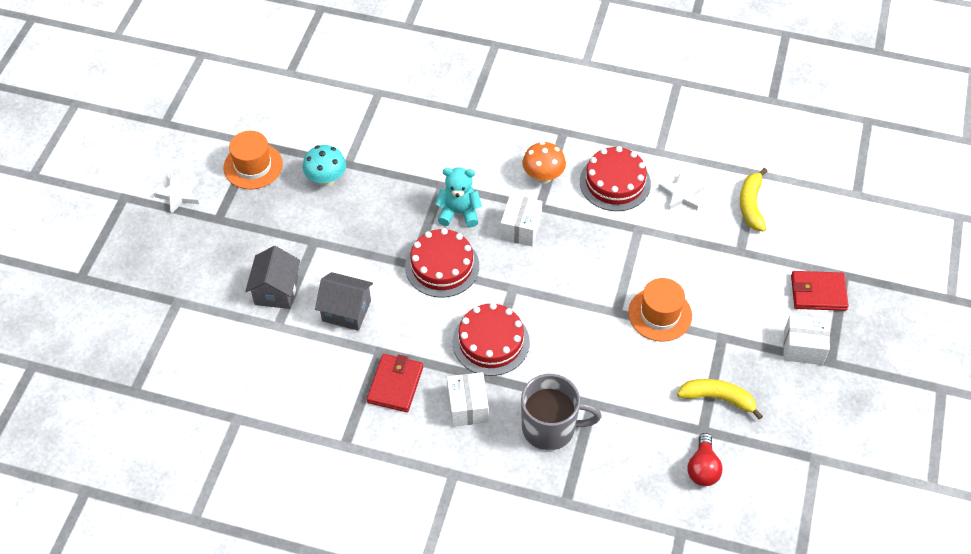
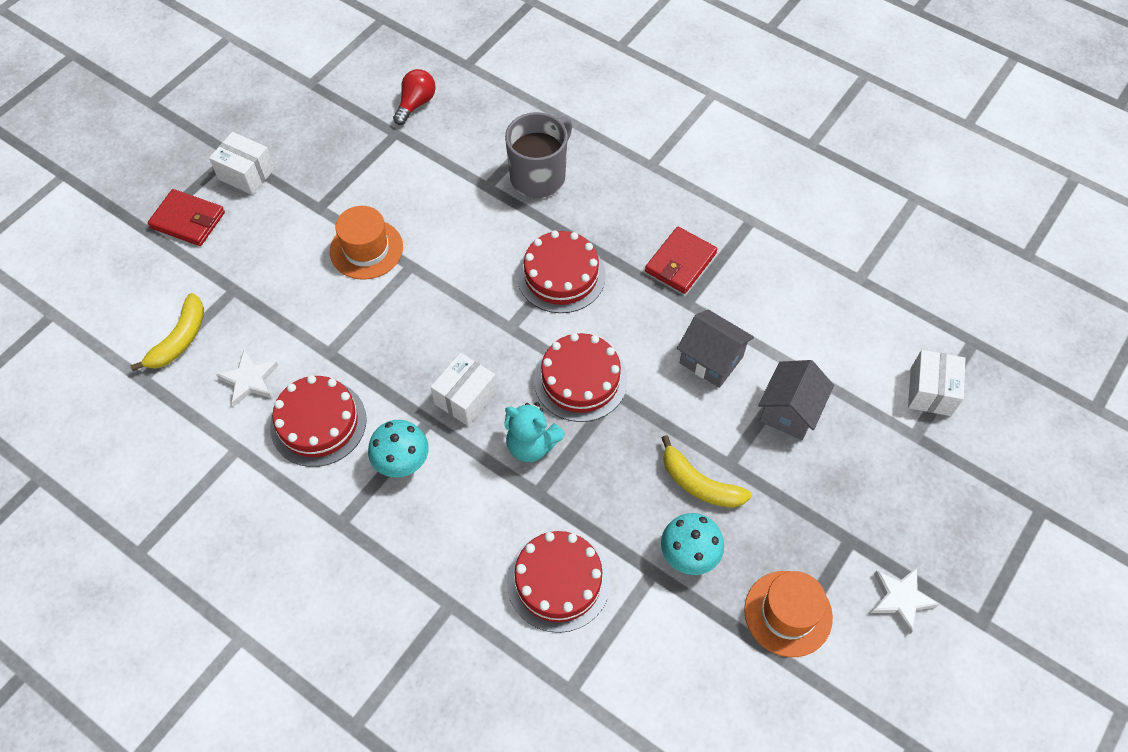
camera: 160 degrees left, 5 degrees up
white box [447,372,489,427] -> white box moved to [908,350,965,416]
grey mug [521,374,602,451] -> grey mug turned 105 degrees clockwise [505,112,572,198]
orange mushroom [522,142,566,184] -> turquoise mushroom [368,420,429,477]
yellow banana [677,379,763,420] -> yellow banana moved to [662,435,752,508]
none -> red cake [507,531,610,633]

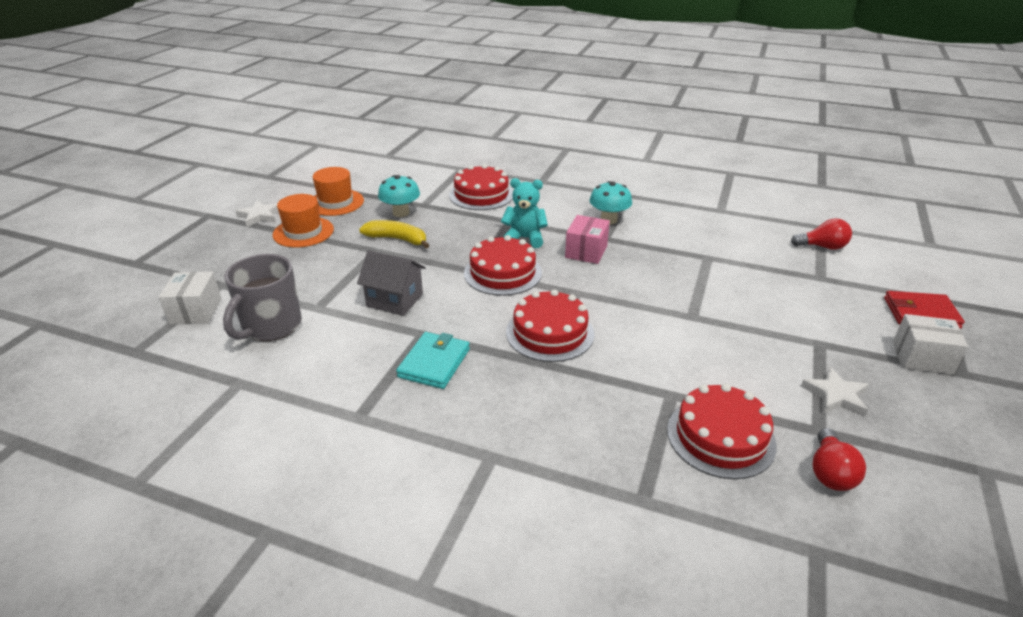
camera: 165 degrees right, 25 degrees down
yellow banana [130,293,204,371] -> red light bulb [791,218,852,250]
white star [216,350,279,406] -> white star moved to [801,367,869,417]
red cake [270,375,367,467] -> red cake moved to [667,383,777,479]
orange hat [330,206,403,280] -> orange hat moved to [273,194,334,247]
white box [431,352,497,426] -> pink box [565,215,610,264]
grey mug [505,112,572,198] -> grey mug moved to [223,254,302,341]
red wallet [645,226,717,294] -> turquoise wallet [396,332,470,389]
grey house [758,360,834,440] -> none

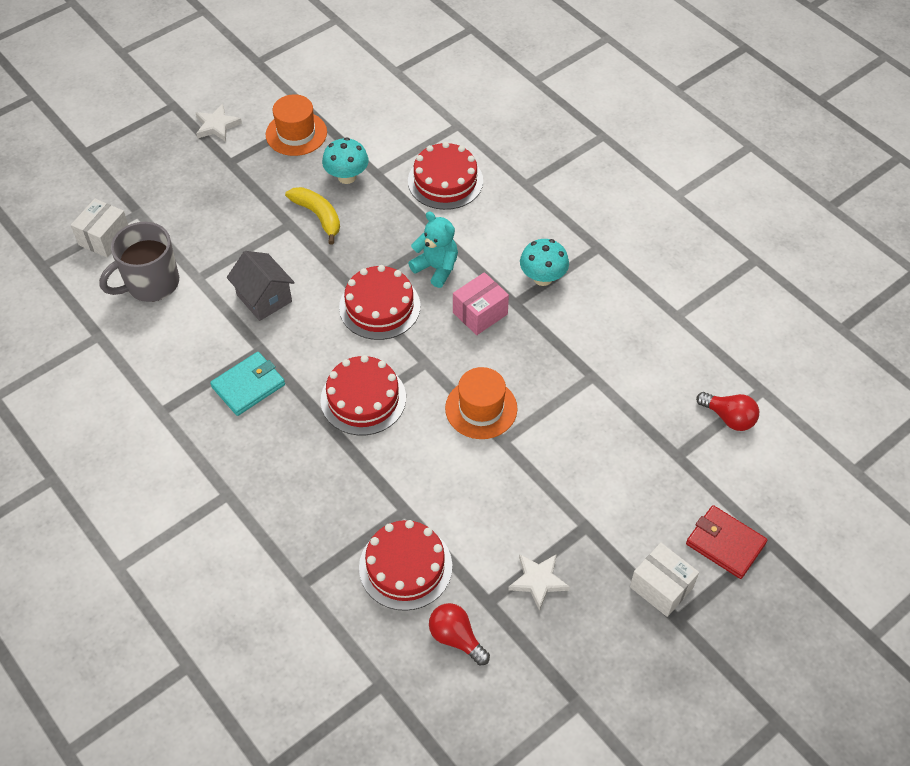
camera: 30 degrees right, 20 degrees up
orange hat [273,194,334,247] -> orange hat moved to [445,367,517,439]
red light bulb [812,428,866,491] -> red light bulb turned 90 degrees clockwise [429,603,490,665]

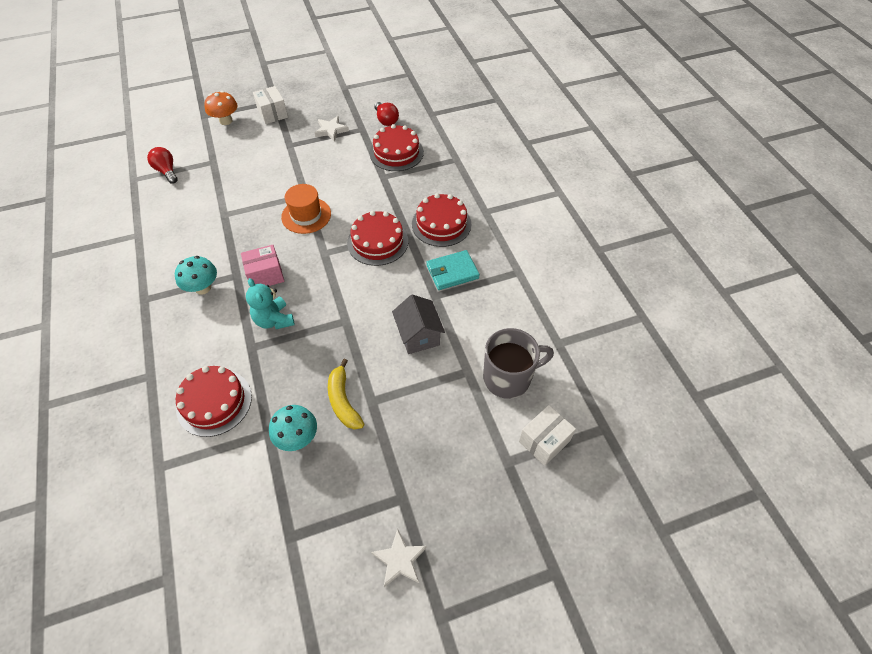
camera: 160 degrees left, 0 degrees up
orange hat [266,94,327,156] -> none
red cake [339,265,420,340] -> red cake moved to [412,193,471,247]
red wallet [686,505,767,579] -> orange mushroom [204,91,238,125]

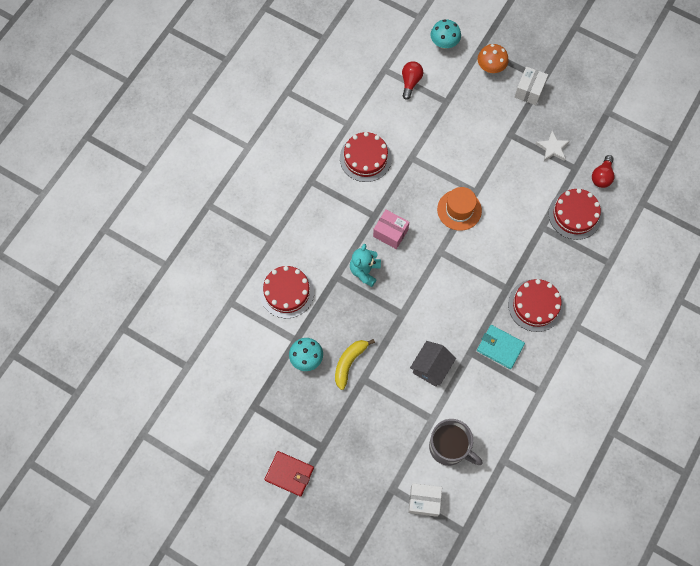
camera: 50 degrees right, 15 degrees up
turquoise mushroom [175,256,217,295] -> turquoise mushroom moved to [431,19,461,49]
red cake [347,211,408,266] -> red cake moved to [340,132,392,182]
white star [371,528,427,587] -> red wallet [264,451,314,496]

